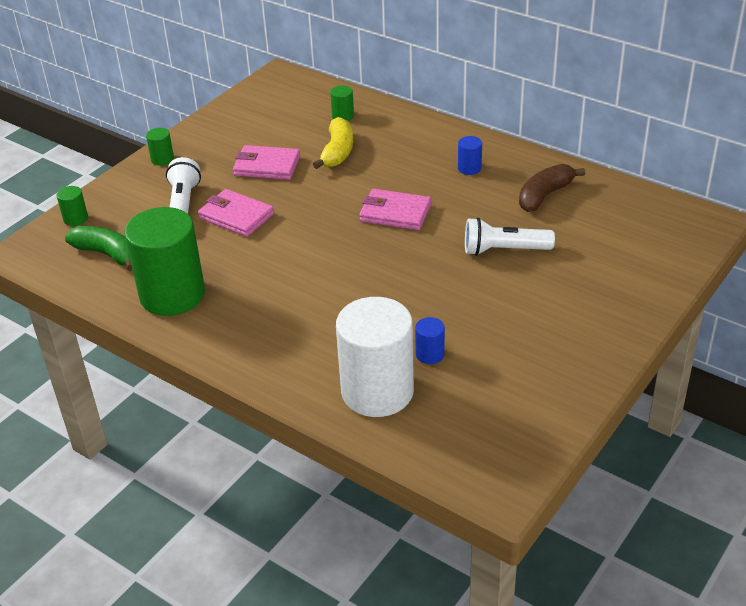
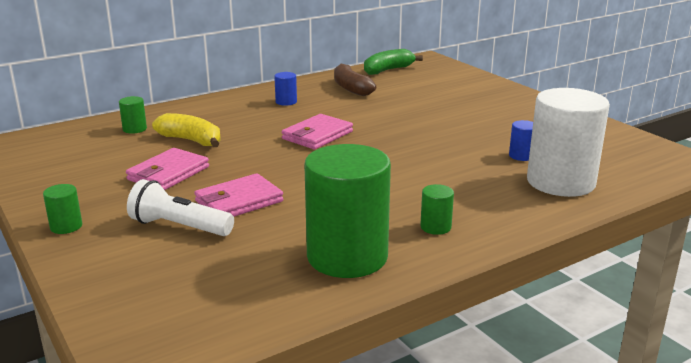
camera: 70 degrees left, 15 degrees down
green cylinder [56,186,88,226] -> green cylinder moved to [420,184,454,235]
green banana [65,226,132,271] -> green banana moved to [364,49,423,75]
white flashlight [465,218,555,256] -> none

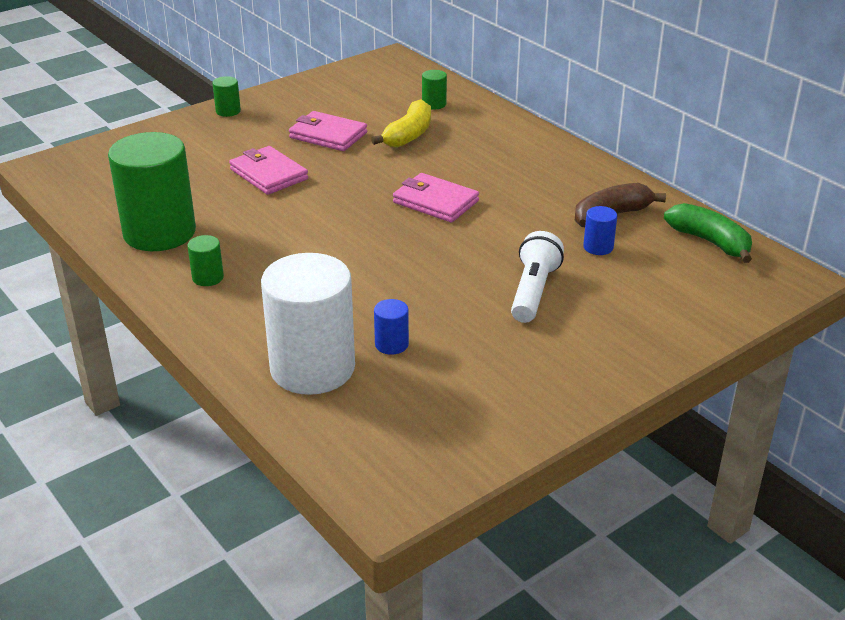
camera: 85 degrees right, 10 degrees up
white flashlight [127,179,234,236] -> white flashlight moved to [511,231,564,323]
blue cylinder [274,72,297,106] -> blue cylinder moved to [583,206,617,255]

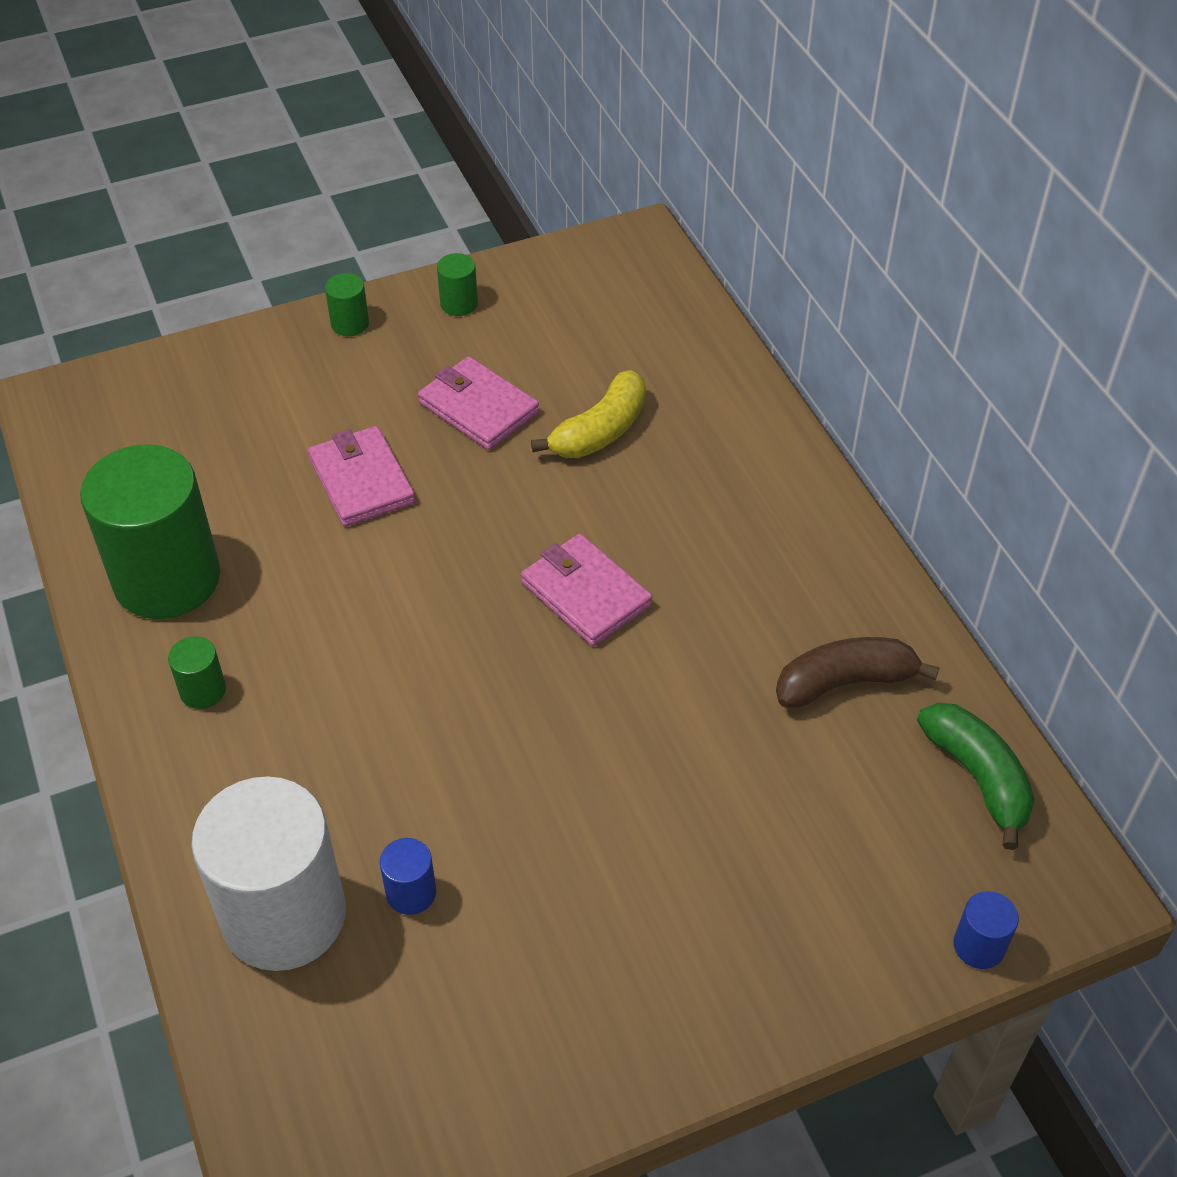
camera: 15 degrees right, 15 degrees up
green cylinder [422,70,447,109] -> green cylinder moved to [437,253,478,316]
white flashlight [511,231,564,323] -> none
blue cylinder [583,206,617,255] -> blue cylinder moved to [954,891,1019,969]

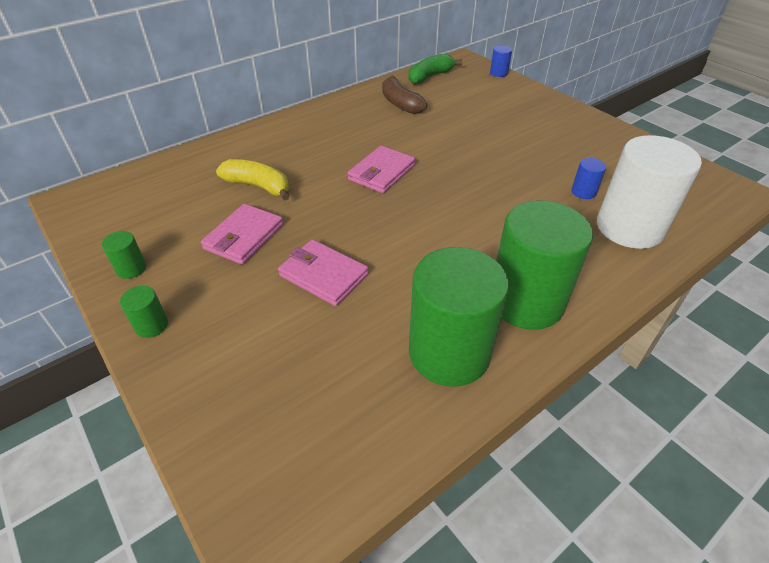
camera: 105 degrees left, 5 degrees down
green cylinder [168,636,226,709] -> green cylinder [496,201,593,330], size x2.44
pink wallet [308,426,415,527] -> pink wallet turned 75 degrees clockwise [278,239,368,306]

